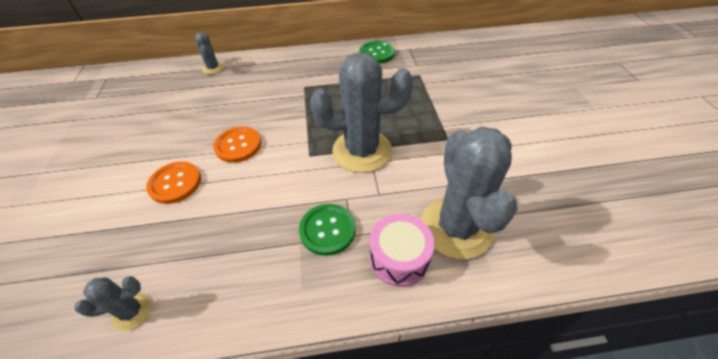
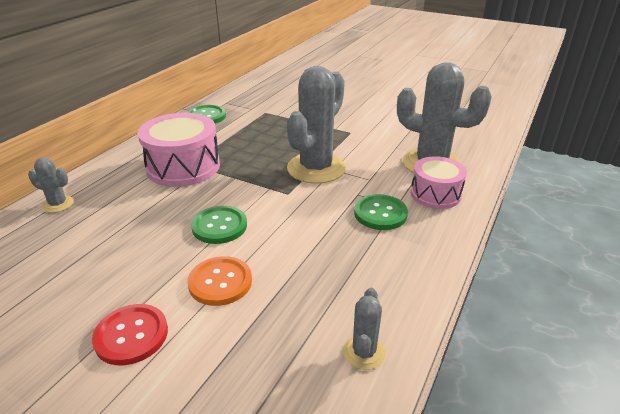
camera: 55 degrees left, 15 degrees down
orange button [213,127,261,163] -> green button [191,206,247,244]
none -> red button [92,304,168,365]
none -> pink drum [138,113,220,187]

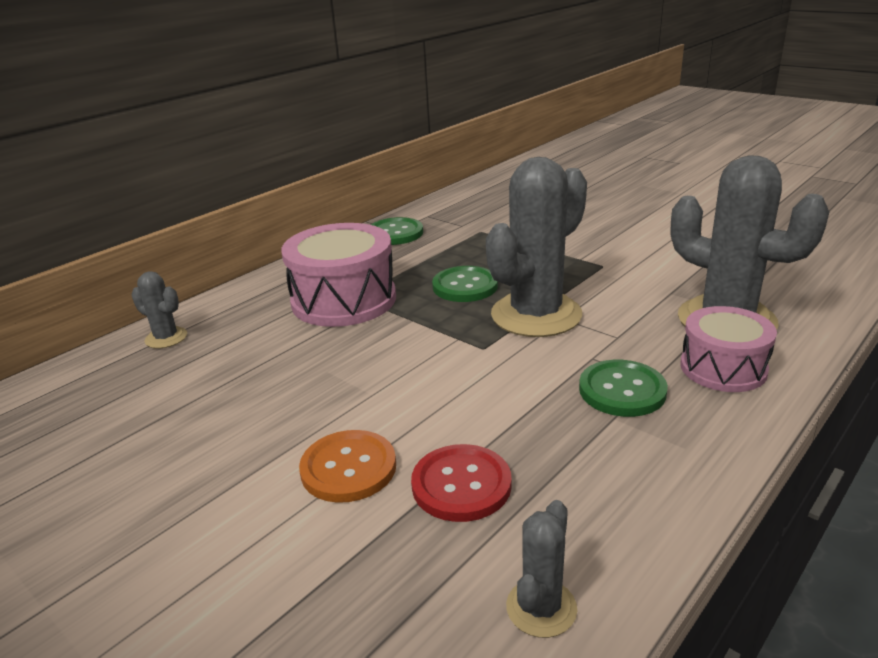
camera: 15 degrees right, 5 degrees down
red button [92,304,168,365] -> red button moved to [411,444,512,522]
green button [191,206,247,244] -> green button moved to [432,266,498,302]

